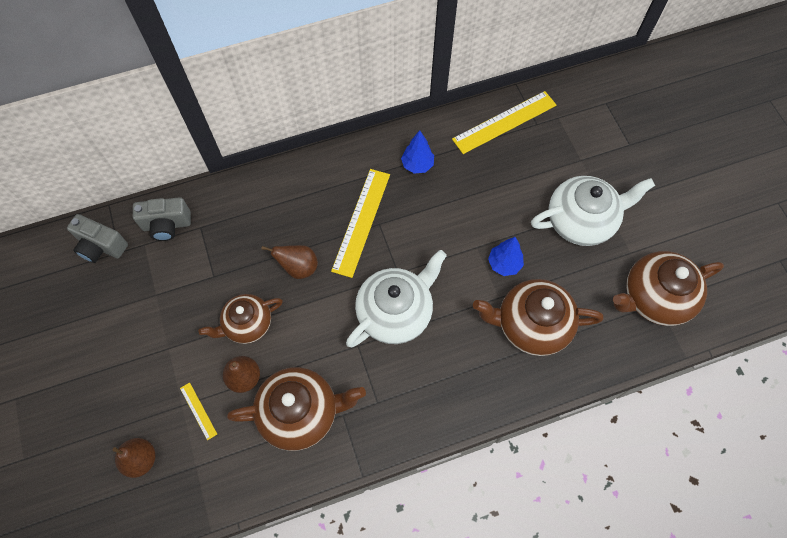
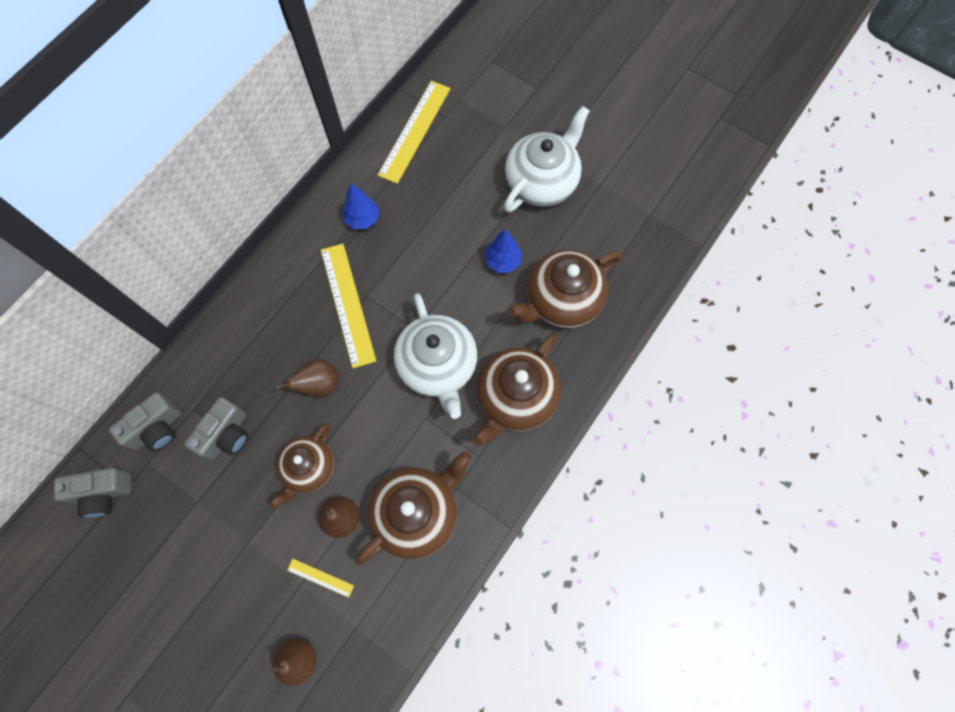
camera: 35 degrees left, 5 degrees up
white teapot [346,250,447,347] -> white teapot turned 150 degrees clockwise [394,293,477,419]
brown teapot [613,251,724,326] -> brown teapot moved to [473,333,561,446]
none -> grey camera [185,397,248,461]

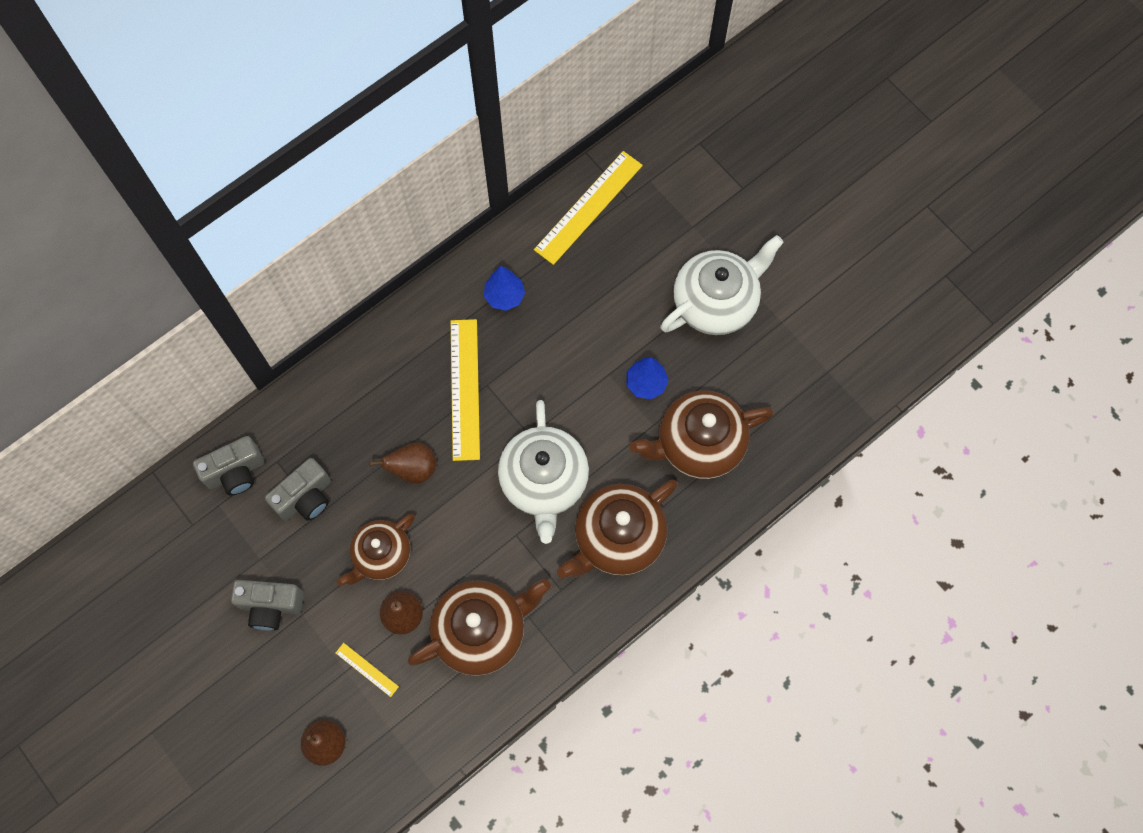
camera: 15 degrees right, 0 degrees up
grey camera [54,468,132,518] -> grey camera moved to [231,580,304,630]

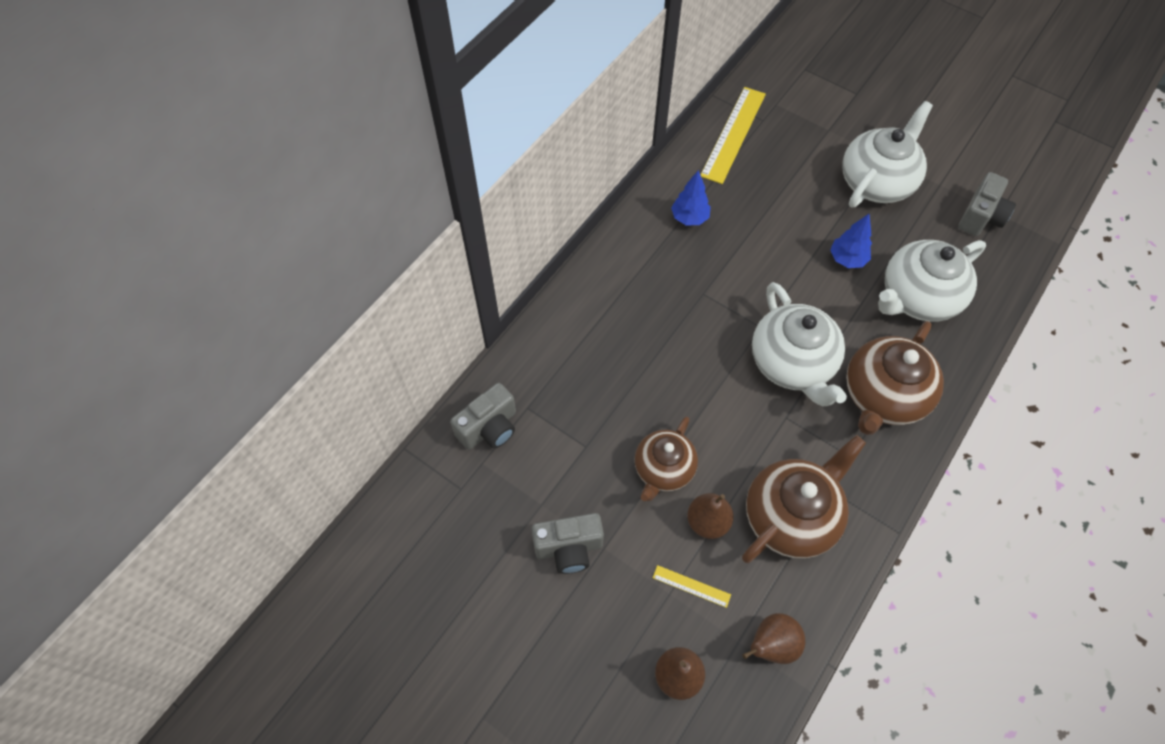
camera: 15 degrees left, 10 degrees down
grey camera [265,458,331,521] -> grey camera moved to [958,172,1016,236]
brown pear [369,442,437,484] -> brown pear moved to [743,613,805,664]
yellow ruler [451,319,480,461] -> none
brown teapot [630,390,774,479] -> white teapot [878,240,986,322]

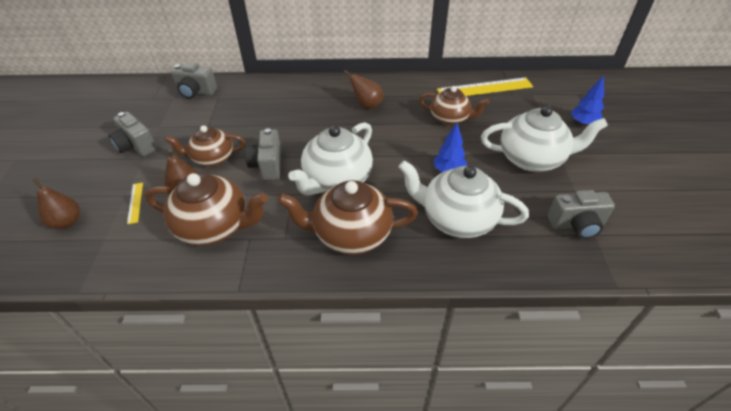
camera: 55 degrees right, 15 degrees down
blue tree [671,170,711,225] -> blue tree moved to [571,76,604,126]
brown pear [743,613,805,664] -> brown pear moved to [344,70,383,109]
none -> grey camera [245,128,281,180]
none -> brown teapot [419,86,489,126]

